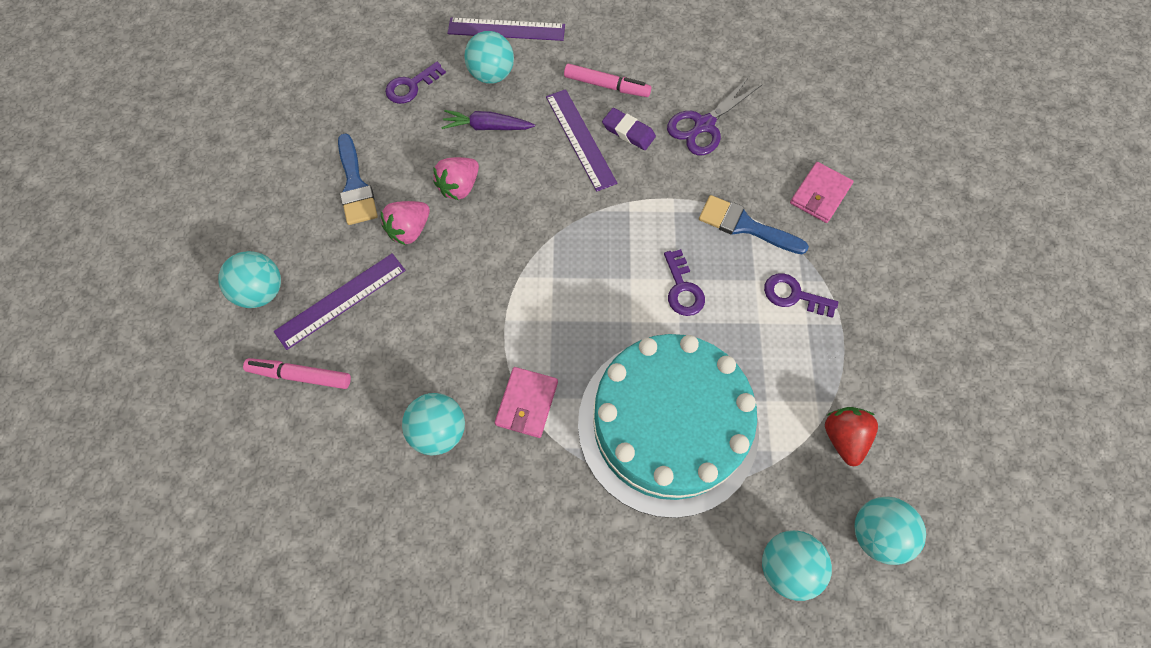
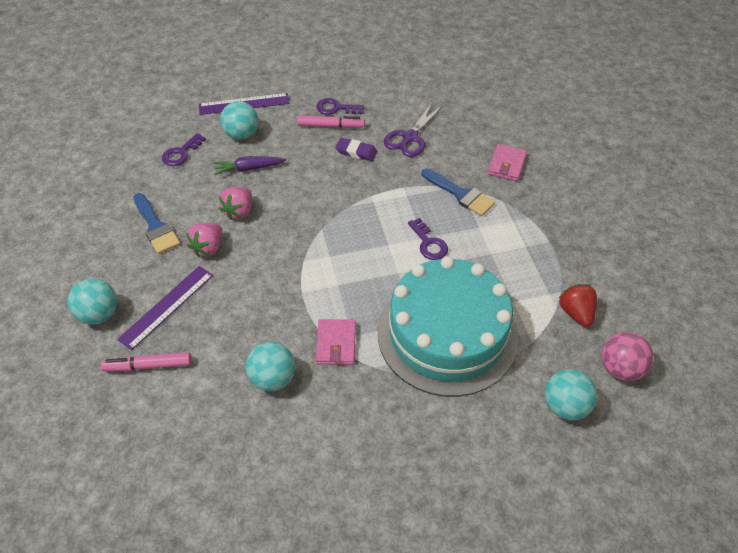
camera: 15 degrees left, 15 degrees down
purple ruler [546,89,617,192] -> none
blue brush [699,195,809,254] -> blue brush turned 150 degrees counterclockwise [422,168,495,216]
purple key [764,273,838,318] -> purple key moved to [316,98,364,115]
turquoise ball [854,497,926,565] -> pink ball [602,332,653,381]

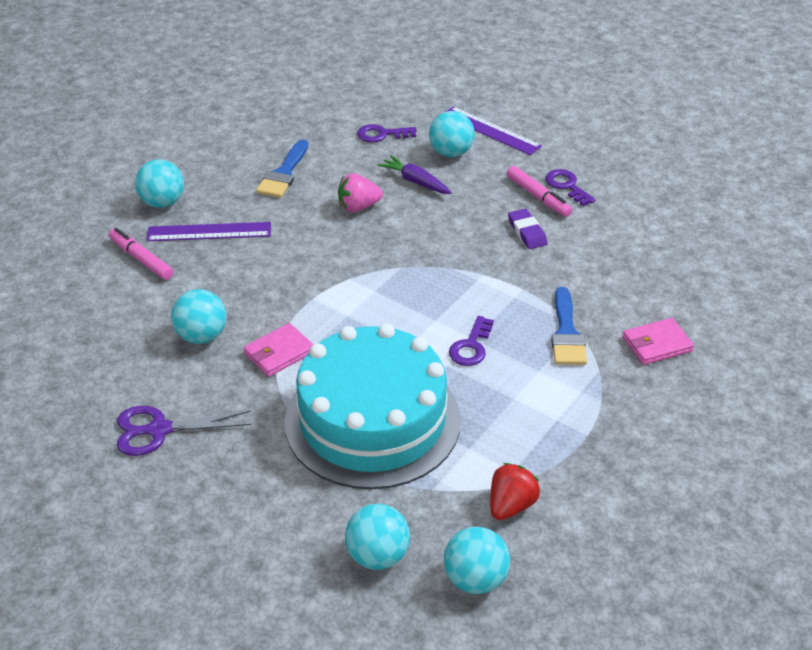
camera: 50 degrees right, 10 degrees down
pink strawberry [186,223,222,257] -> none
purple scissors [384,103,443,157] -> purple scissors moved to [117,406,252,456]
pink ball [602,332,653,381] -> turquoise ball [444,527,510,594]

